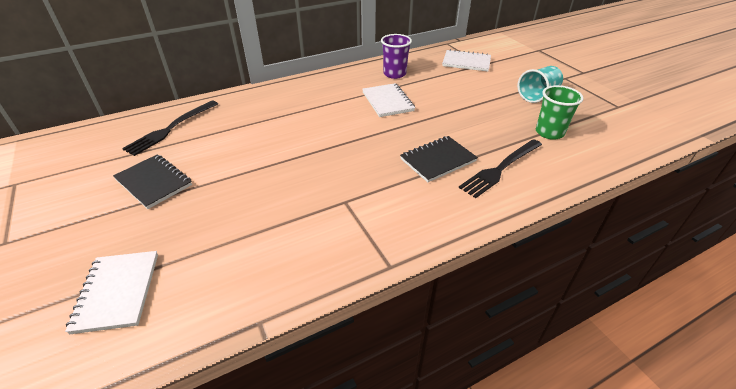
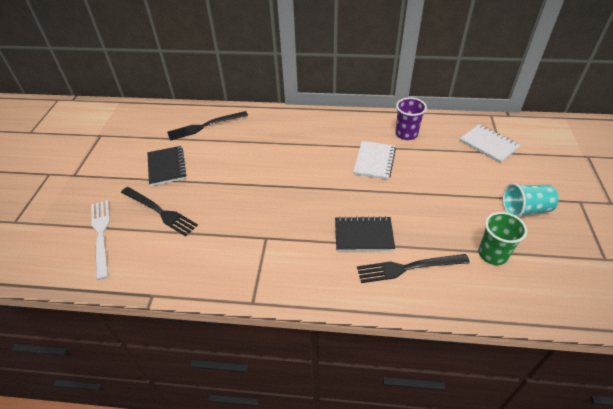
camera: 35 degrees right, 5 degrees up
white notebook [65,251,158,334] -> white fork [91,200,110,280]
none -> black fork [121,187,198,236]

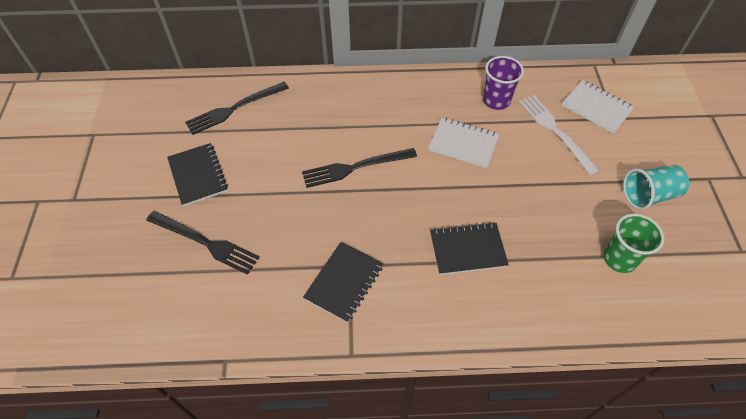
camera: 10 degrees left, 10 degrees up
white fork [91,200,110,280] -> white fork moved to [519,95,600,176]
white notebook [353,141,396,180] -> white notebook turned 75 degrees counterclockwise [428,118,499,168]
black fork [357,254,470,283] -> black fork moved to [302,148,417,188]
none -> black notebook [303,242,384,323]

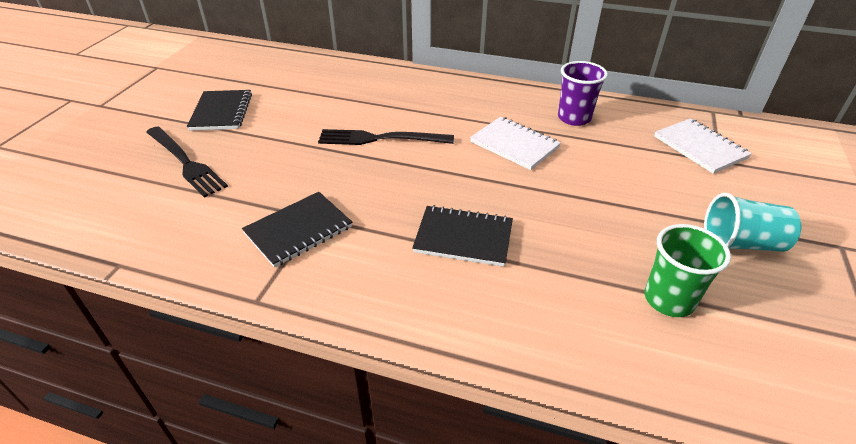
camera: 20 degrees right, 15 degrees down
black fork [185,82,289,135] -> none
white fork [519,95,600,176] -> none

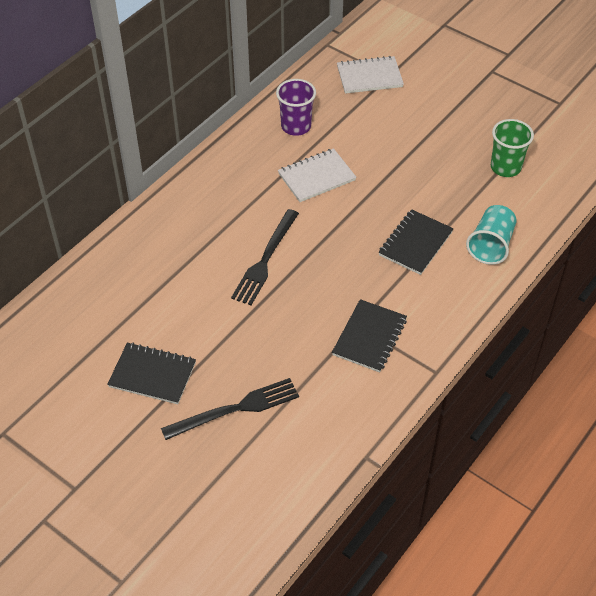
camera: 70 degrees left, 10 degrees up
black notebook [242,192,352,268] -> black notebook turned 45 degrees clockwise [332,299,407,372]
turquoise cup [704,193,801,252] -> turquoise cup moved to [466,205,517,265]

